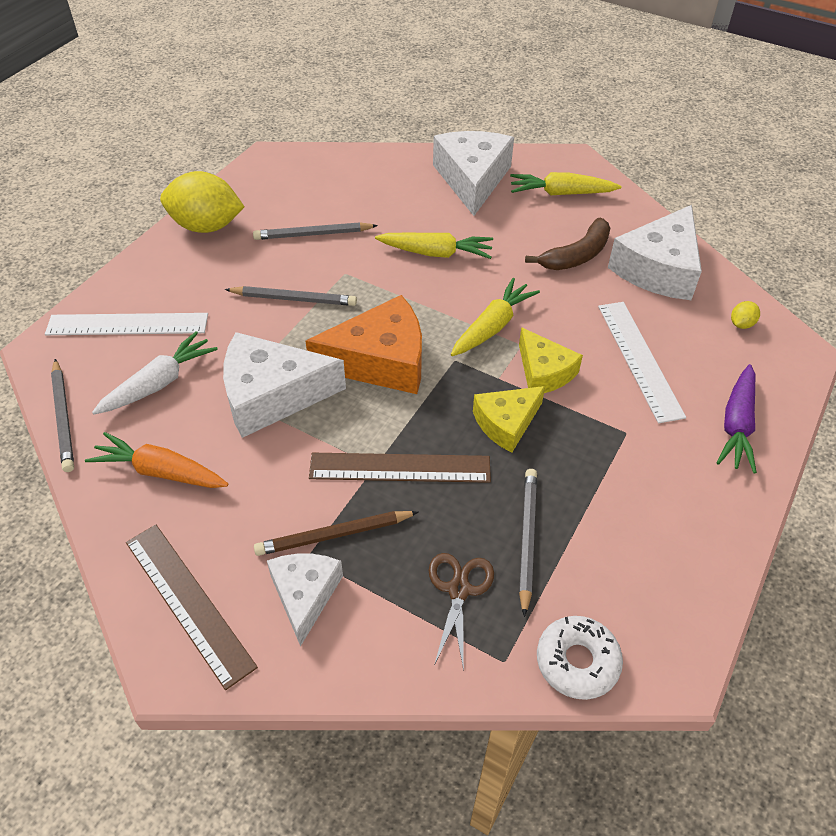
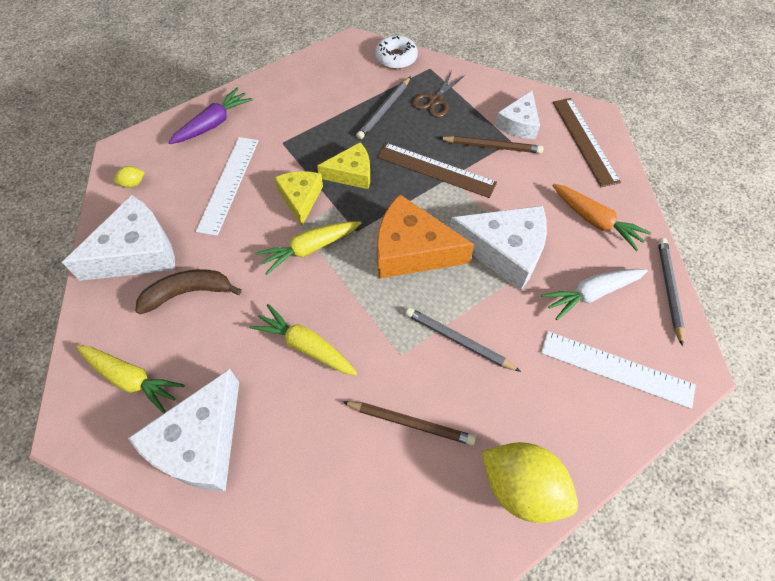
camera: 155 degrees left, 10 degrees up
grey pencil [253,222,378,240] -> brown pencil [342,401,476,445]

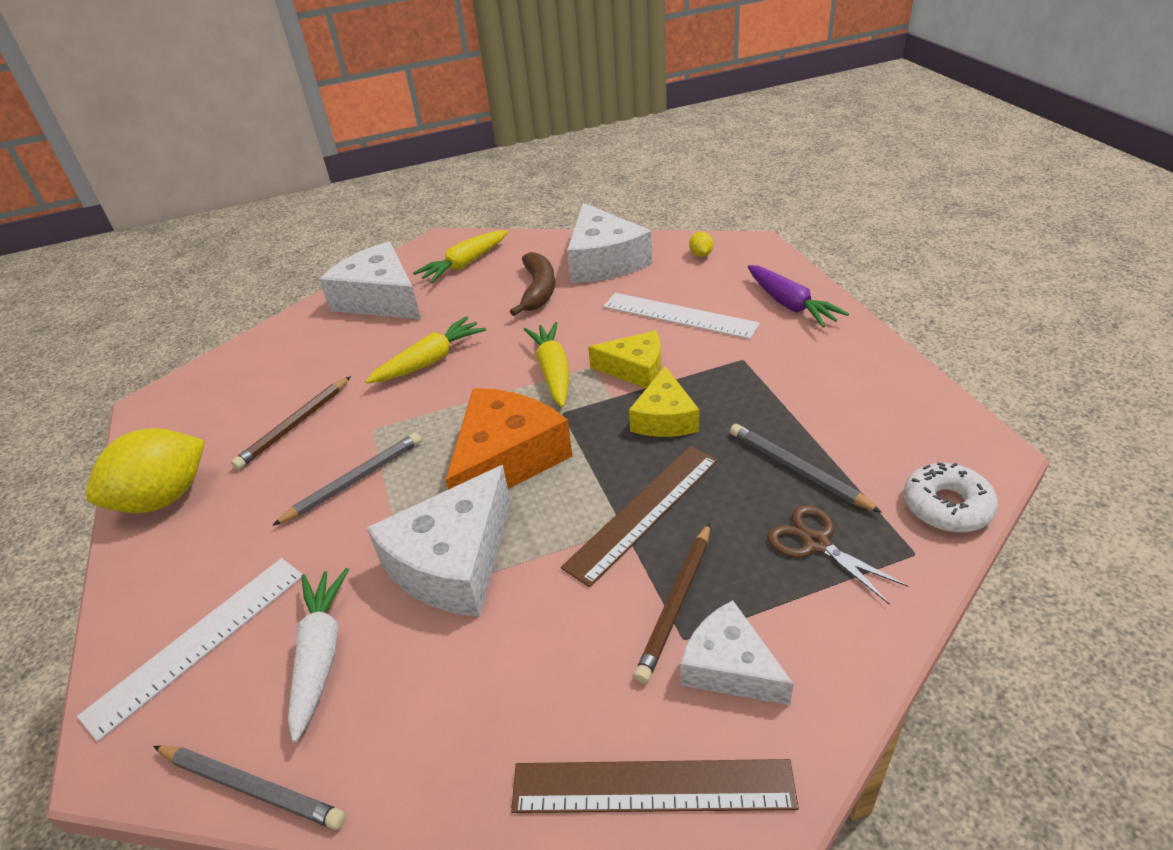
camera: 110 degrees right, 20 degrees down
orange carrot [552,184,651,251] -> none

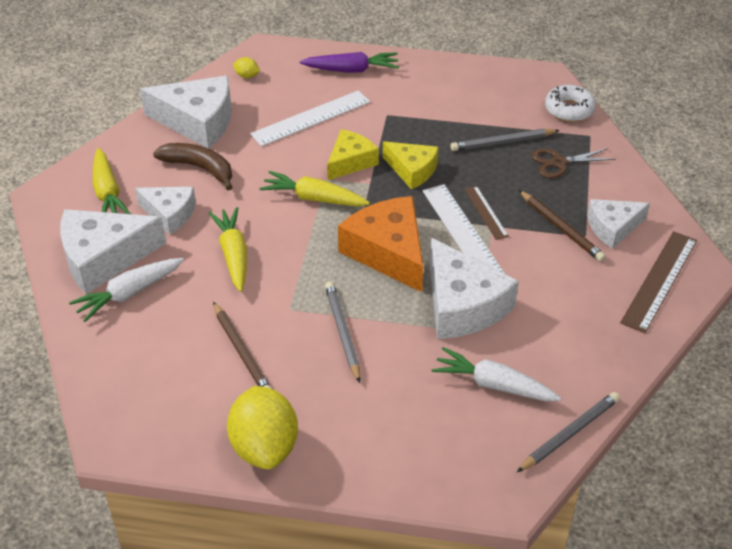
camera: 65 degrees left, 5 degrees up
white ruler [77,558,303,742] -> white ruler moved to [423,184,505,274]
brown ruler [561,446,718,587] -> brown ruler [464,186,509,240], size x0.57
none -> white carrot [69,258,184,322]
none -> white cheese [135,187,196,234]

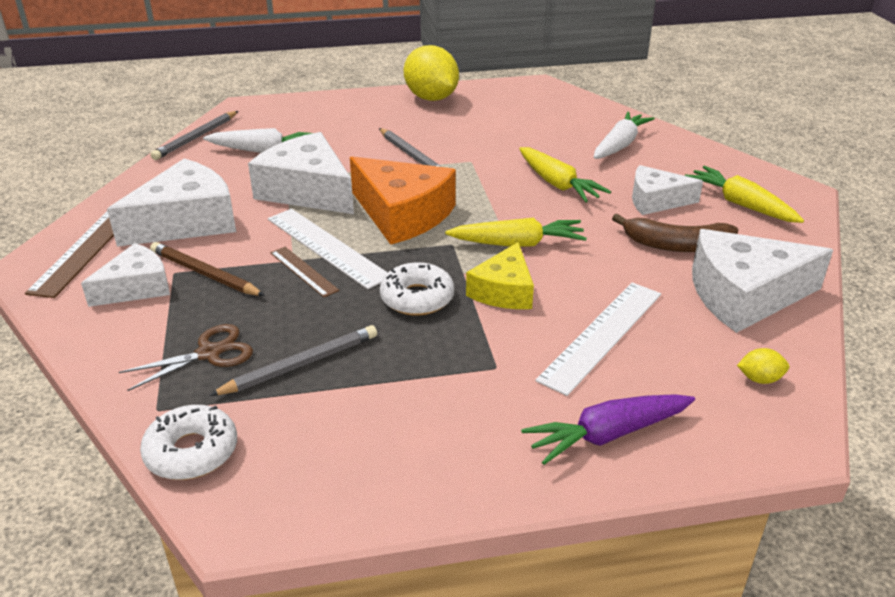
camera: 160 degrees right, 10 degrees down
white cheese [60,209,166,294] -> white cheese moved to [107,158,236,247]
brown pencil [213,302,272,389] -> none
yellow cheese [383,141,439,189] -> white donut [380,262,454,316]

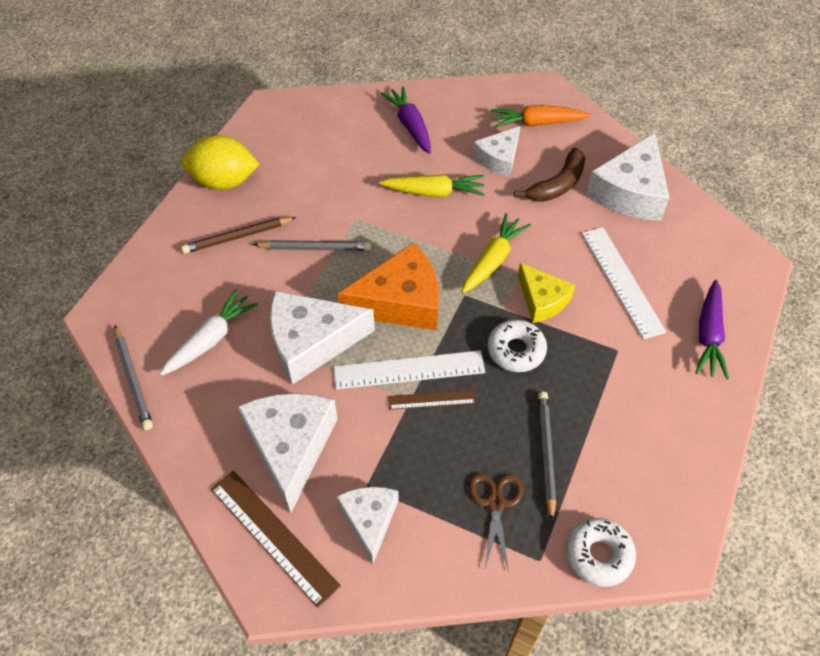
camera: 55 degrees left, 20 degrees up
brown pencil [150,242,265,296] -> brown pencil moved to [181,217,296,254]
white carrot [594,112,655,159] -> purple carrot [380,86,431,154]
yellow carrot [684,166,804,223] -> orange carrot [491,105,591,128]
yellow lemon [737,348,789,384] -> none

